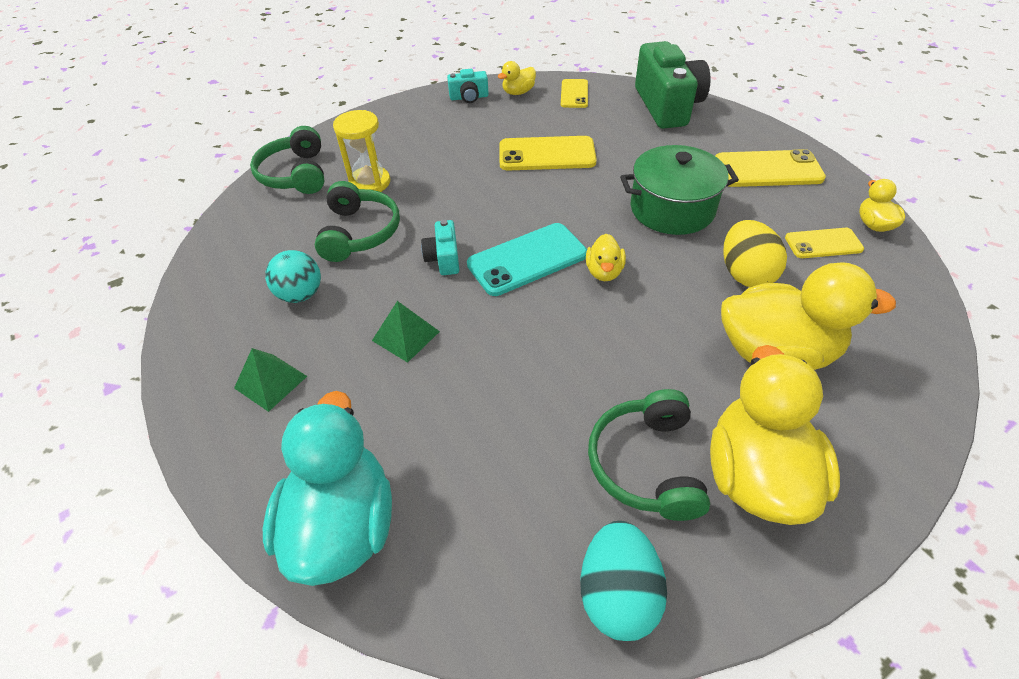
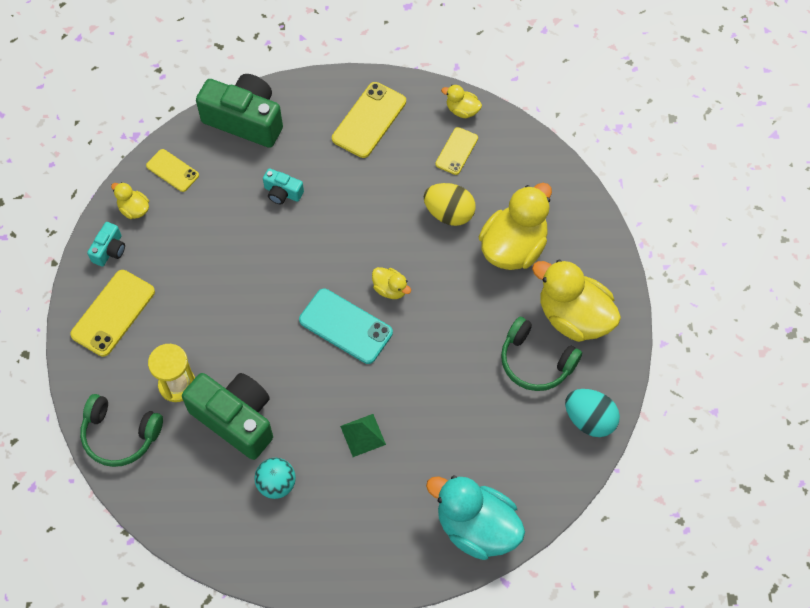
camera: 60 degrees left, 15 degrees up
green pyramid [234,348,307,412] -> none
green headphones [315,181,400,262] -> green camera [182,373,273,460]
turquoise camera [421,220,459,275] -> turquoise camera moved to [263,168,304,205]
turquoise phone [467,223,587,296] -> turquoise phone turned 60 degrees counterclockwise [299,289,393,364]
yellow duck [497,61,536,95] -> yellow duck turned 135 degrees clockwise [111,182,149,219]
yellow phone [499,136,597,170] -> yellow phone moved to [70,270,155,357]
green pot [620,145,739,235] -> none

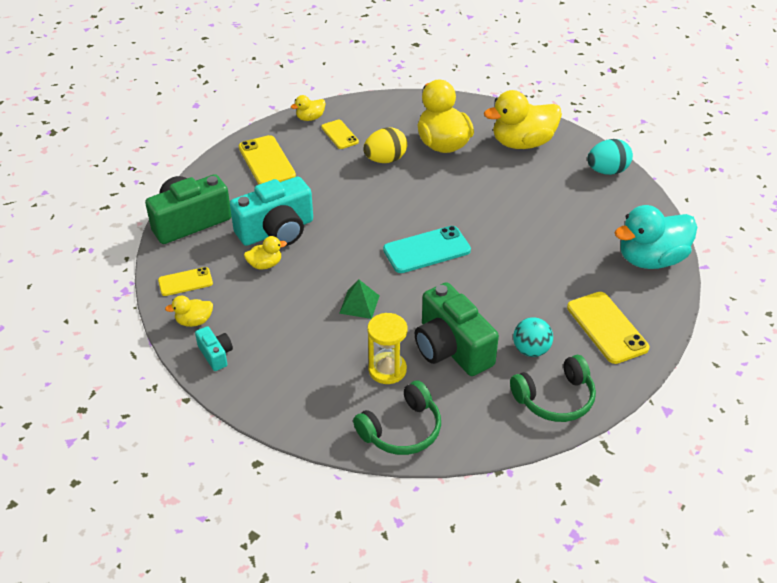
camera: 55 degrees left, 20 degrees down
yellow phone [70,270,155,357] -> yellow phone moved to [567,292,649,364]
green camera [182,373,273,460] -> green camera turned 105 degrees counterclockwise [415,282,499,376]
turquoise camera [263,168,304,205] -> turquoise camera [230,177,313,246], size x2.12
green pyramid [340,414,386,457] -> green pyramid moved to [339,280,379,319]
yellow duck [372,267,411,299] -> yellow duck moved to [244,236,287,270]
green headphones [501,317,582,391] -> green headphones moved to [510,355,596,422]

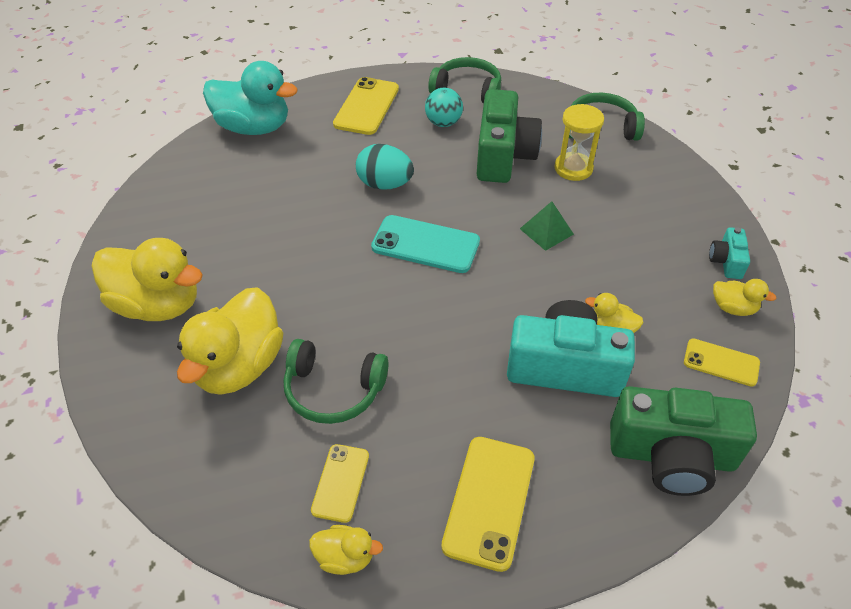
camera: 140 degrees left, 5 degrees up
yellow egg [363,127,407,163] -> green headphones [284,339,388,424]
turquoise egg [587,139,633,175] -> turquoise egg moved to [356,144,414,190]

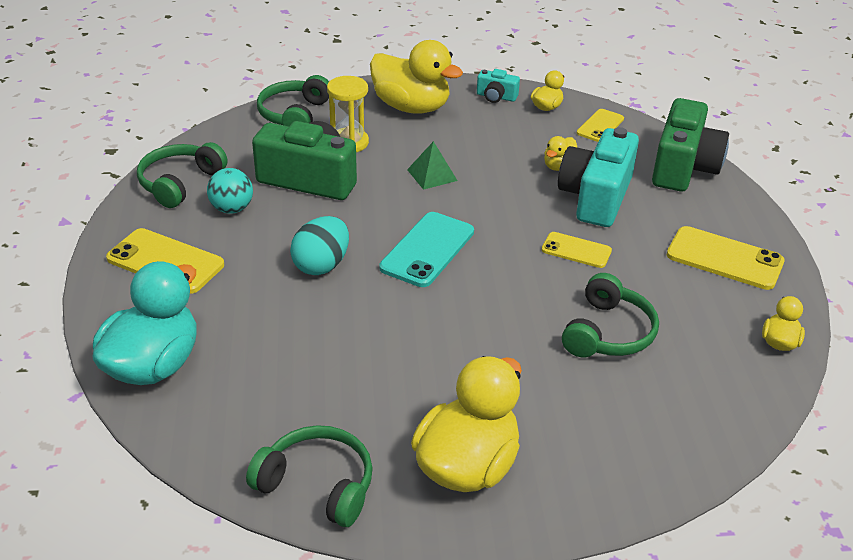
camera: 80 degrees left, 10 degrees down
yellow duck [177,287,283,395] -> yellow duck moved to [370,40,463,114]
yellow phone [311,444,369,523] -> yellow phone moved to [542,232,612,268]
none -> green headphones [246,425,373,527]

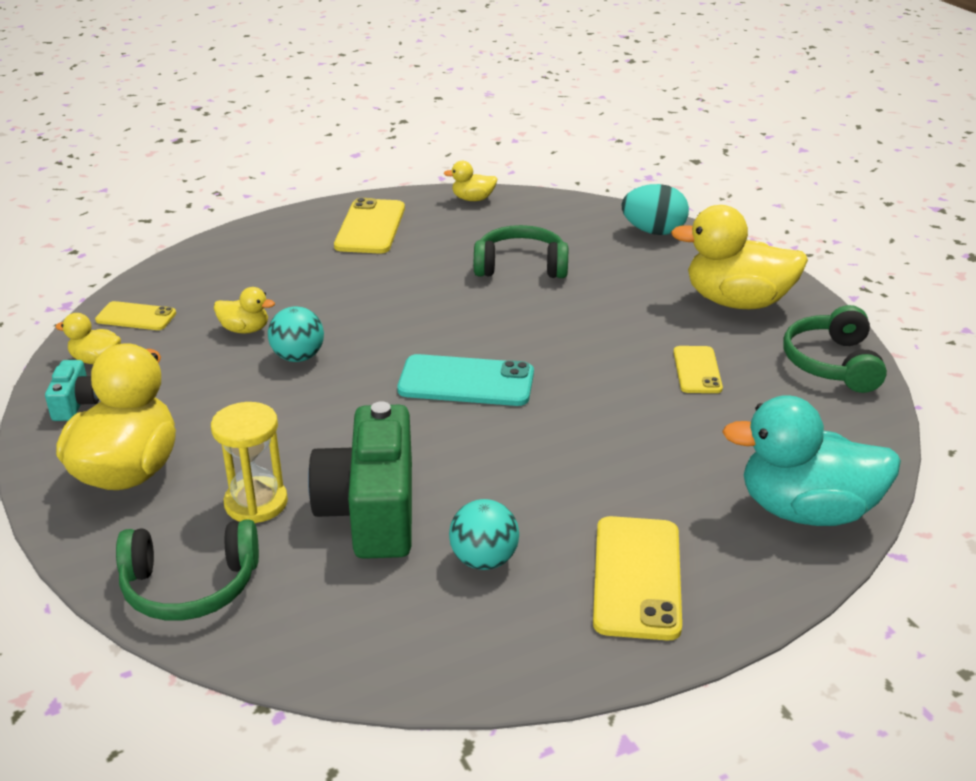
camera: 110 degrees left, 5 degrees down
green headphones [137,142,228,208] -> none
turquoise egg [290,216,349,275] -> turquoise egg moved to [622,184,689,235]
green pyramid [407,141,458,190] -> none
yellow phone [542,232,612,268] -> yellow phone moved to [674,346,723,393]
turquoise camera [558,127,639,227] -> none
green camera [652,98,729,192] -> none
none -> turquoise ball [268,306,324,362]

